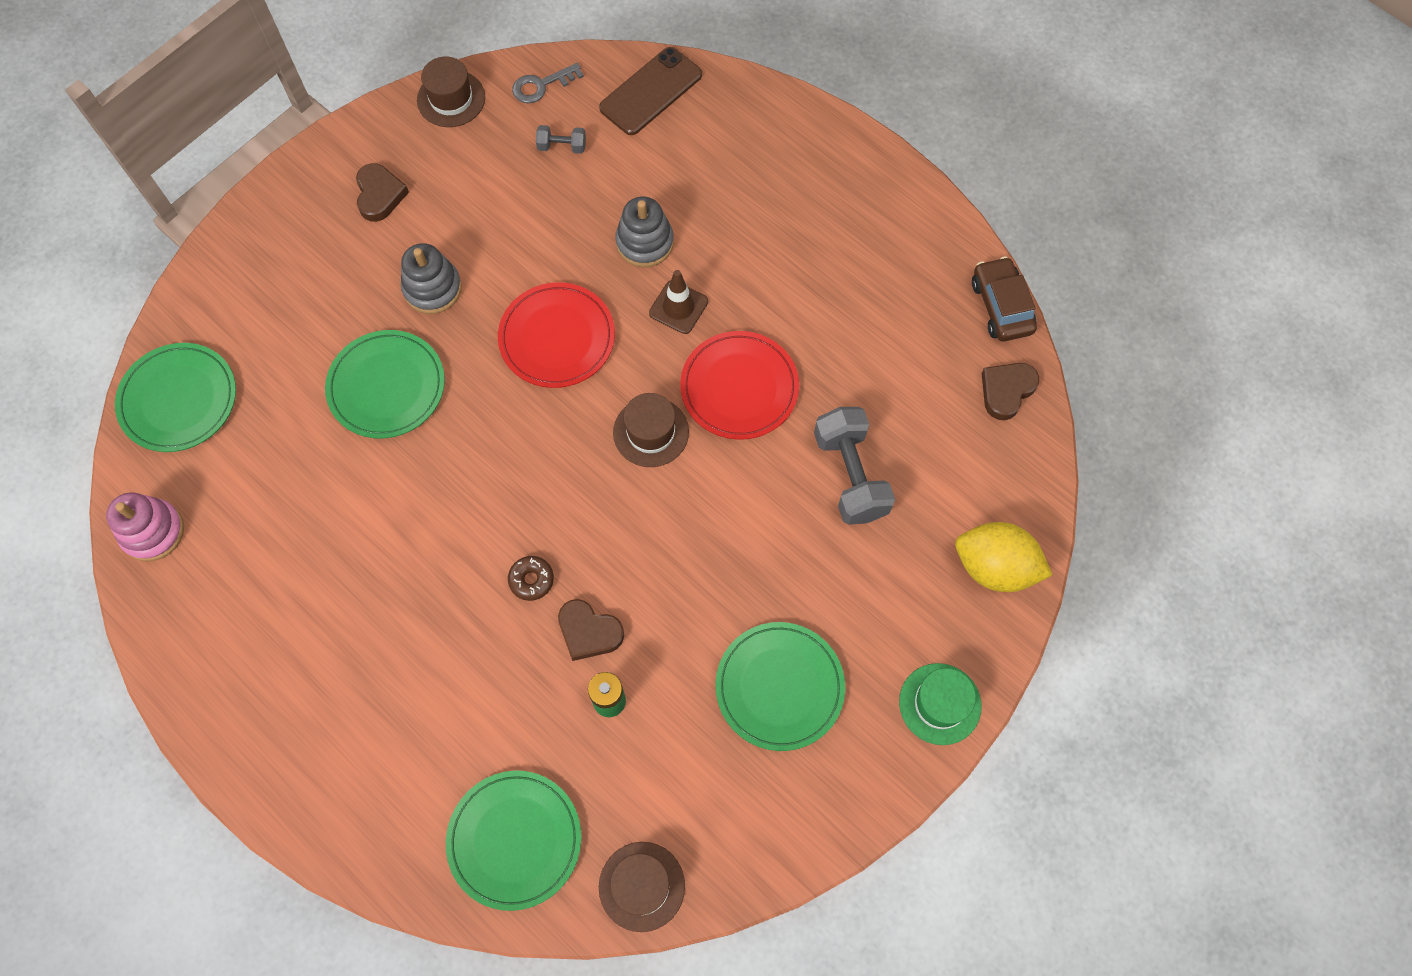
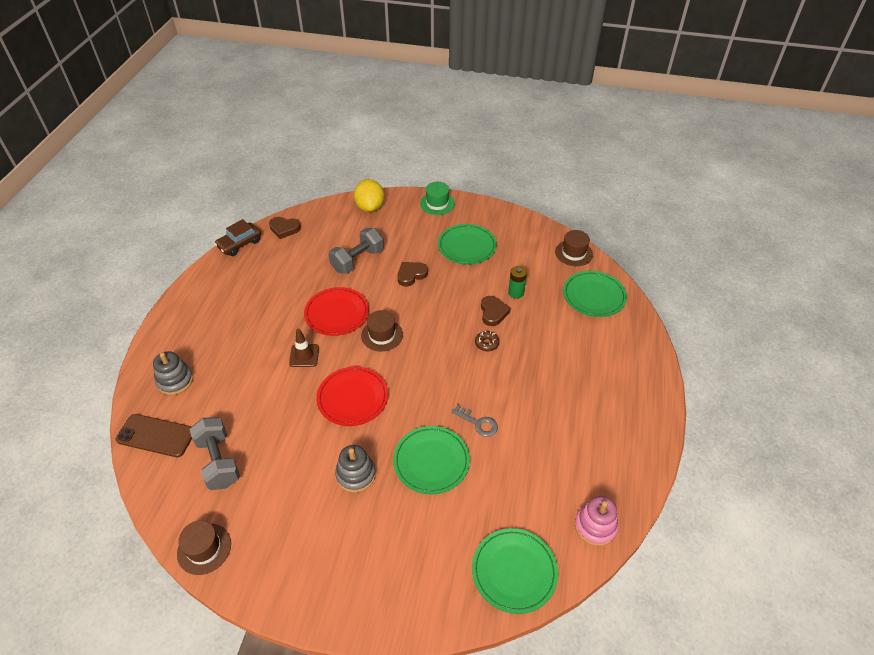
camera: 120 degrees left, 20 degrees down
brown heart [356,163,409,222] -> brown heart moved to [397,262,428,287]
grey key [512,63,584,103] -> grey key moved to [452,404,498,437]
grey dumbbell [536,125,586,154] -> grey dumbbell [189,417,240,490], size x2.08
grey stacking toy [615,196,674,267] -> grey stacking toy moved to [153,351,193,395]

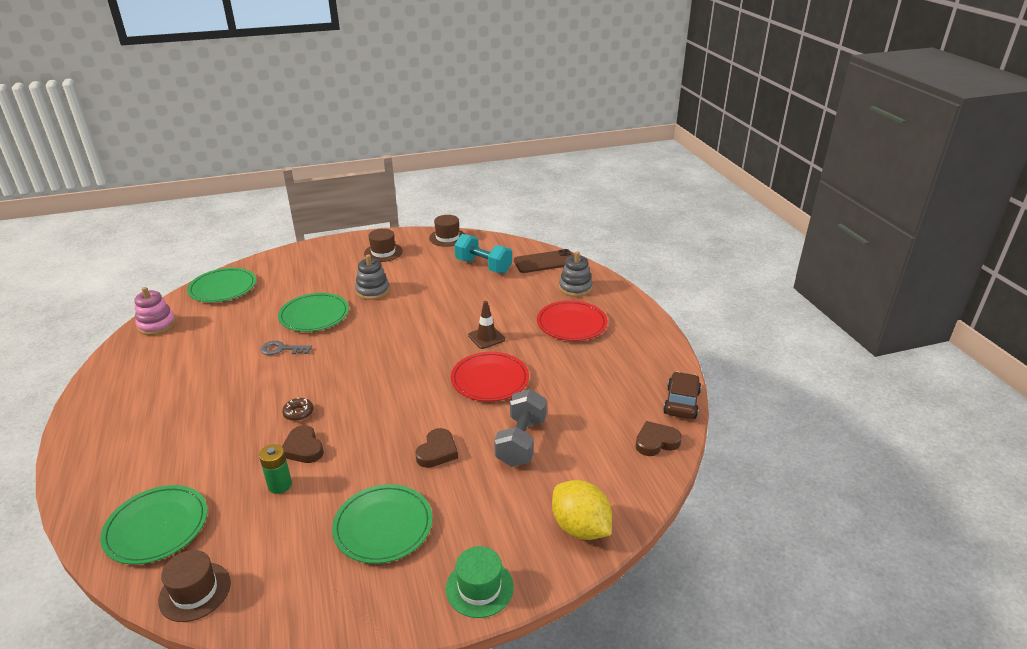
camera: 150 degrees right, 15 degrees down
grey dumbbell [189,417,240,490] -> turquoise dumbbell [454,234,512,274]
red plate [316,367,388,426] -> red plate moved to [537,300,608,341]
brown hat [361,310,403,352] -> brown hat moved to [364,229,403,262]

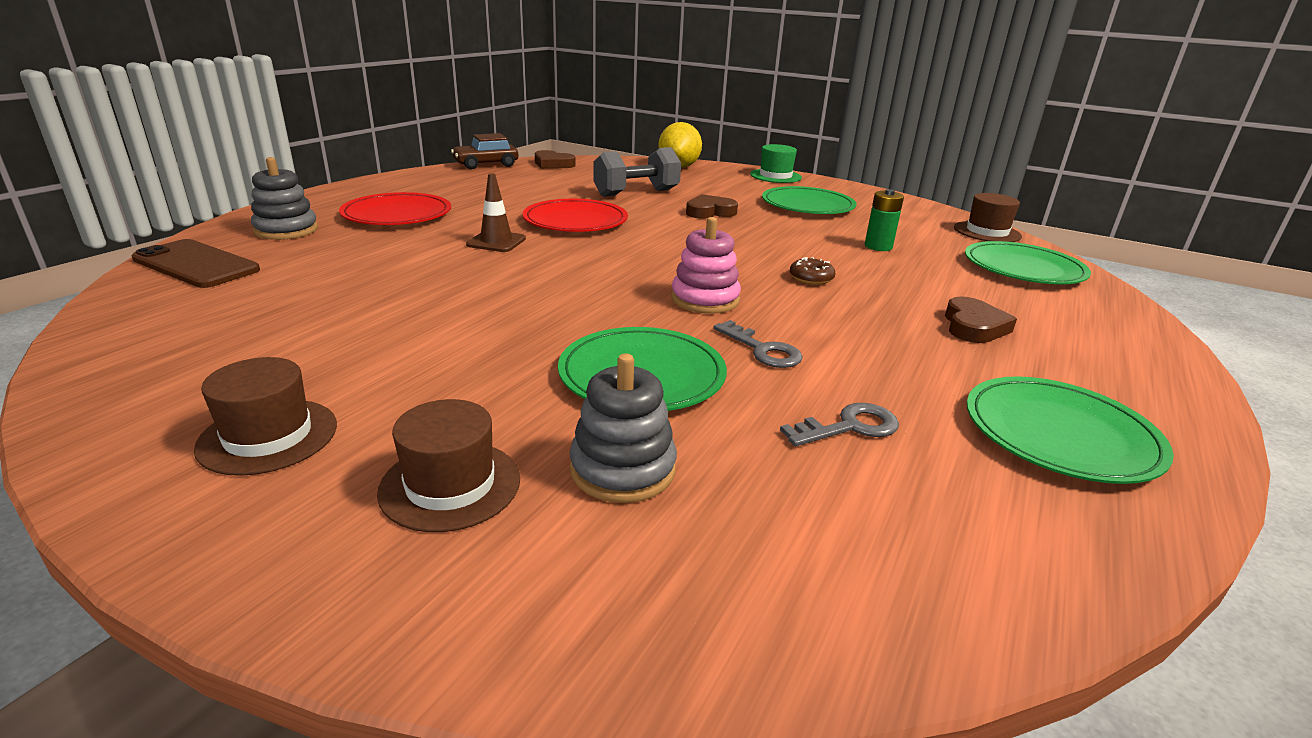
camera: 135 degrees left, 5 degrees down
pink stacking toy [134,287,176,335] -> pink stacking toy moved to [671,217,741,314]
green plate [187,268,256,302] -> green plate moved to [967,377,1174,484]
brown heart [282,425,324,463] -> brown heart moved to [945,296,1017,343]
grey stacking toy [355,254,390,300] -> grey stacking toy moved to [570,353,677,503]
brown hat [429,215,465,247] -> brown hat moved to [377,399,520,532]
turquoise dumbbell [454,234,512,274] -> none
none -> grey key [780,403,899,446]

